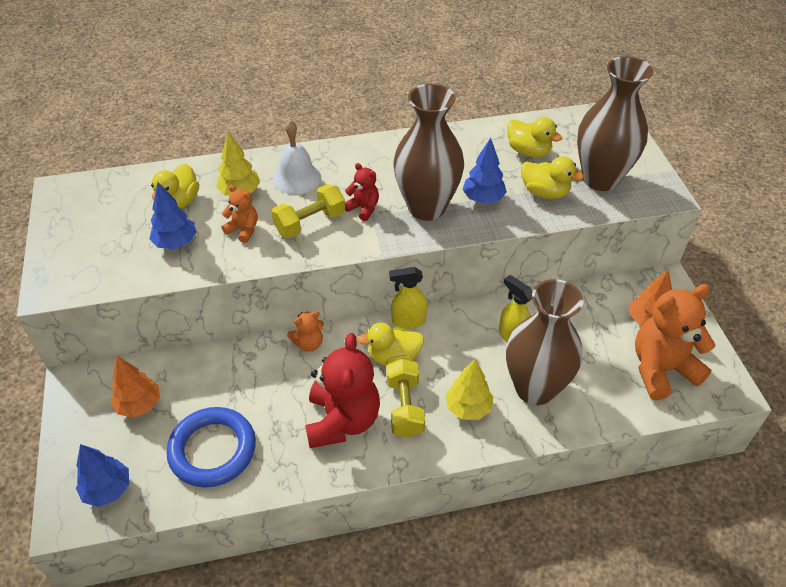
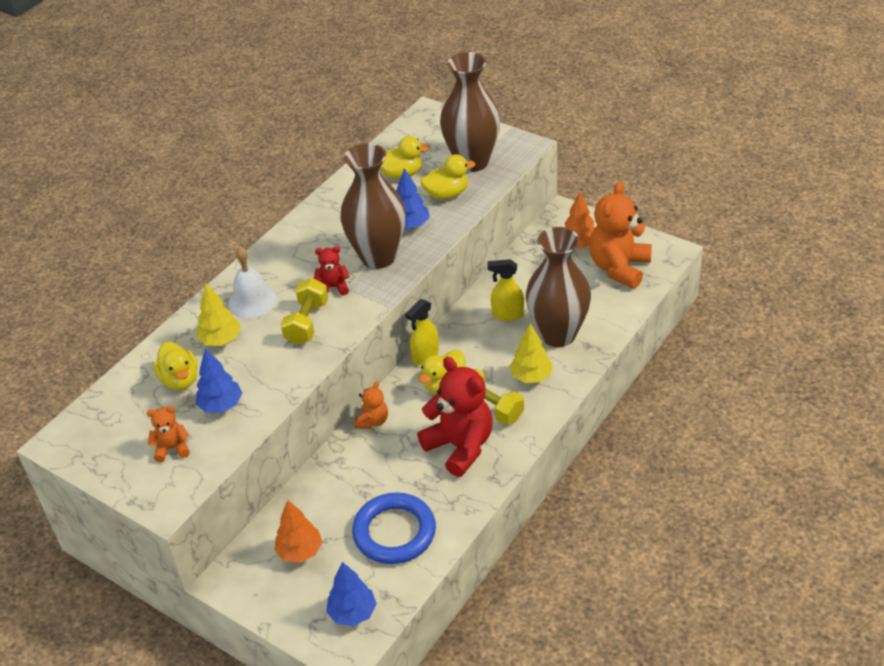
camera: 40 degrees left, 5 degrees down
orange teddy bear [221,185,258,243] -> orange teddy bear moved to [147,406,190,462]

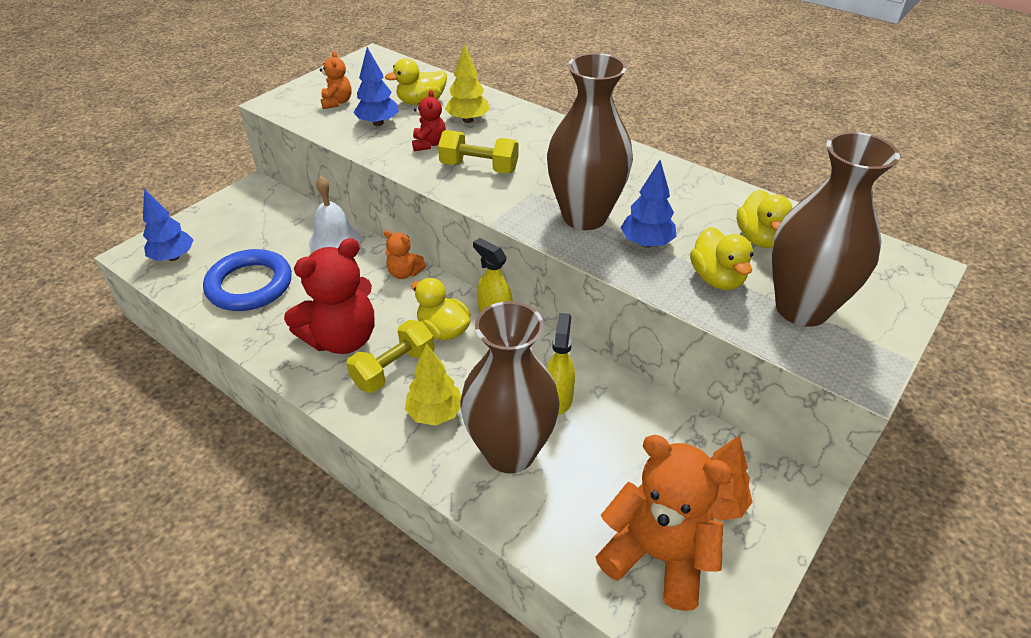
camera: 90 degrees right, 0 degrees up
white bell [228,247,277,319] -> white bell moved to [309,176,361,252]
orange tree [274,500,322,563] -> none
red teddy bear [314,246,350,296] -> red teddy bear moved to [412,90,446,151]

